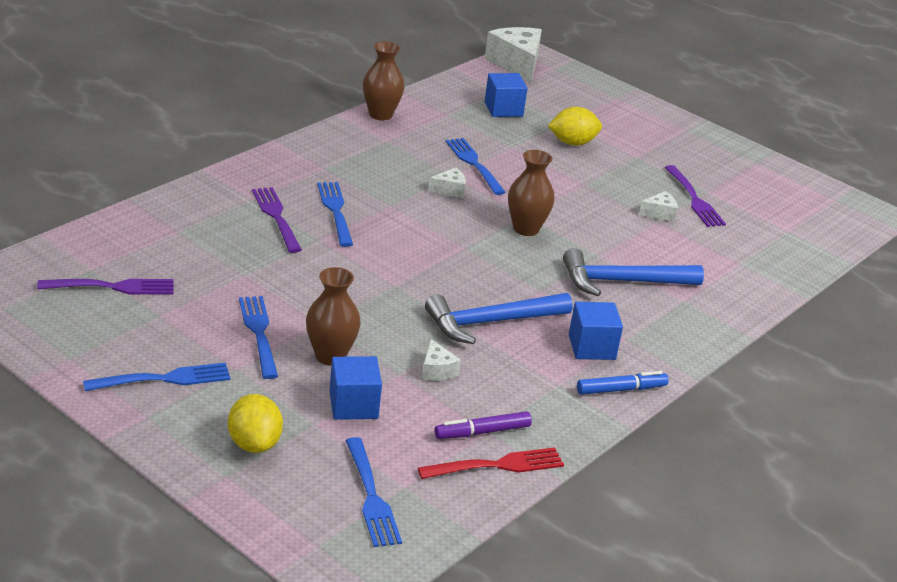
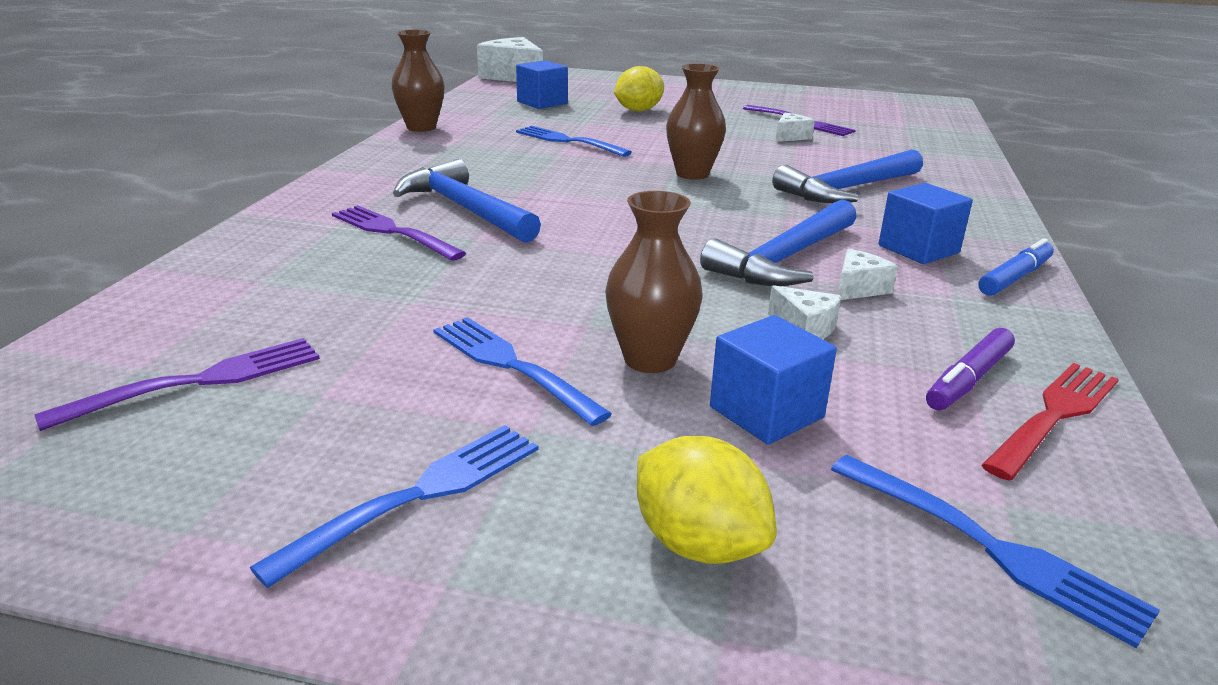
camera: 25 degrees left, 5 degrees down
blue fork [317,182,353,247] -> blue hammer [393,159,541,243]
white cheese [428,168,466,199] -> white cheese moved to [838,249,898,300]

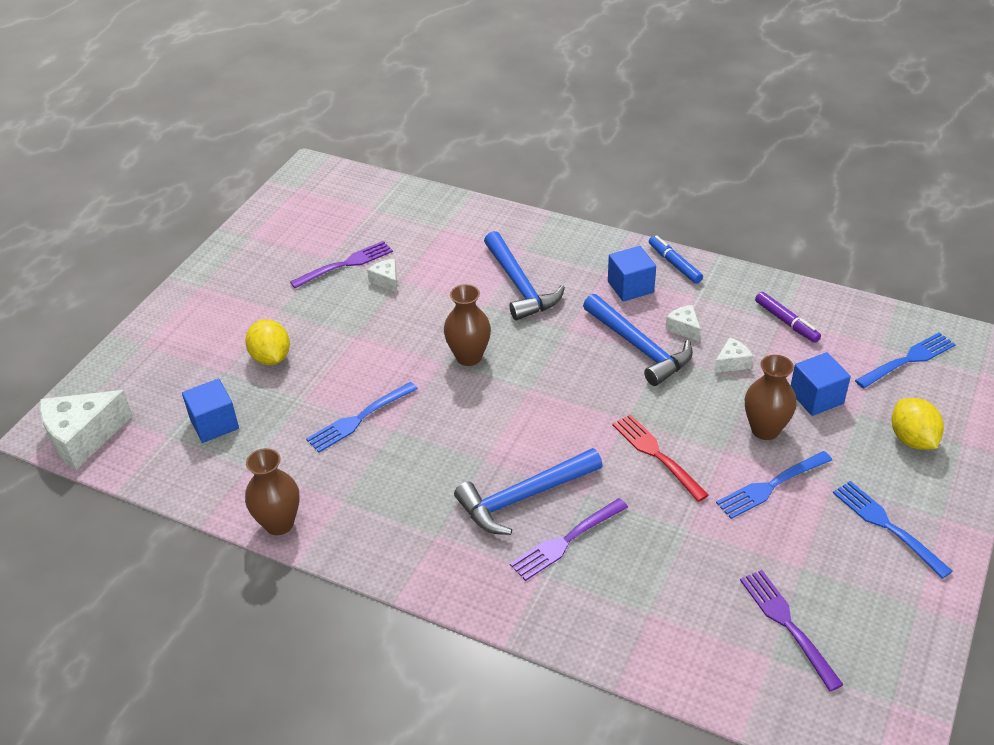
camera: 75 degrees left, 15 degrees up
yellow lemon [637,436,777,564] -> yellow lemon turned 75 degrees counterclockwise [892,398,944,450]
red fork [982,363,1119,481] -> red fork moved to [612,414,709,502]

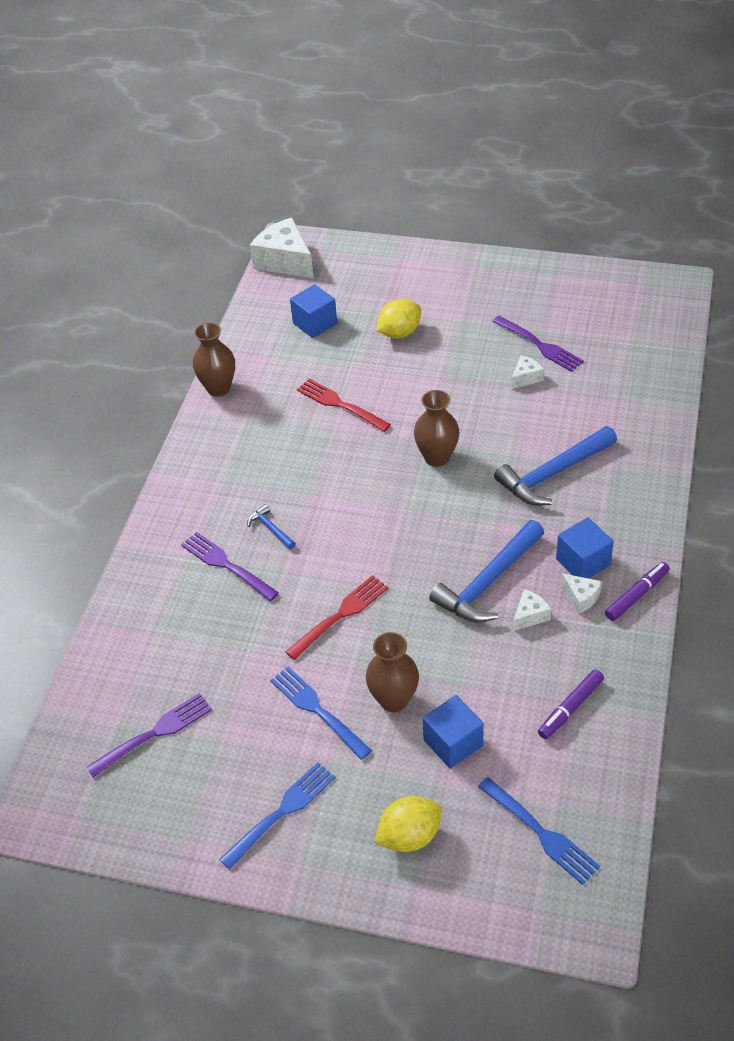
camera: 80 degrees right, 5 degrees up
blue fork [306,382,418,452] -> red fork [297,379,391,432]
blue hammer [454,448,603,535] -> blue hammer [247,504,295,549], size x0.46
blue marker [649,236,703,284] -> purple marker [605,562,670,621]
white cheese [714,337,753,373] -> white cheese moved to [561,573,602,614]

